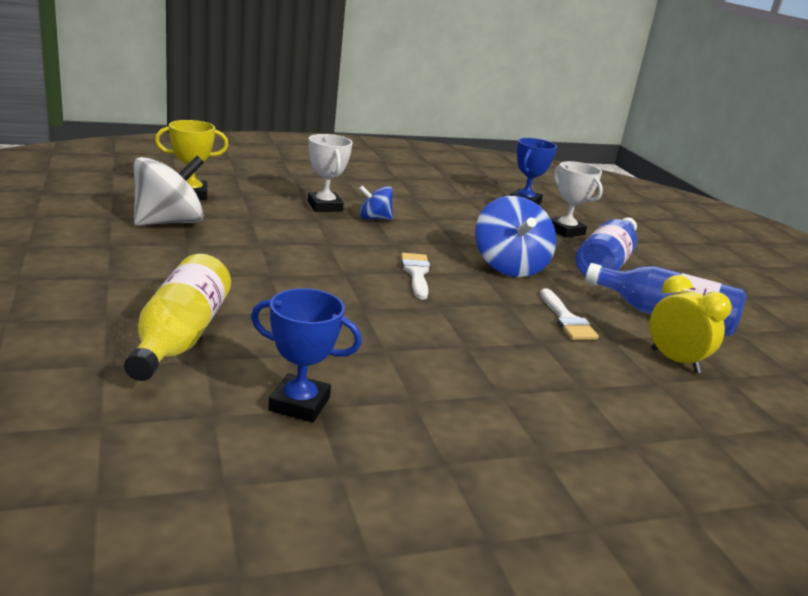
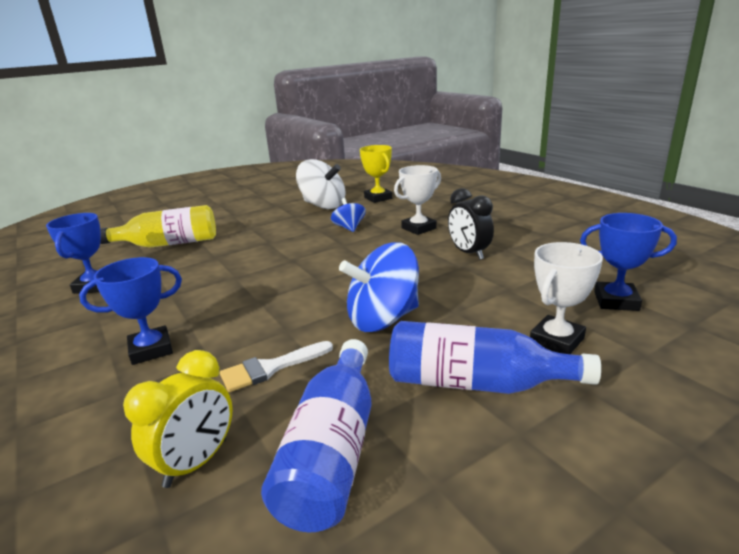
camera: 80 degrees right, 0 degrees up
blue spinning top [359,186,393,220] -> blue spinning top moved to [331,198,366,232]
white brush [401,253,430,299] -> none
none -> blue trophy [79,257,182,365]
none -> black clock [448,188,494,260]

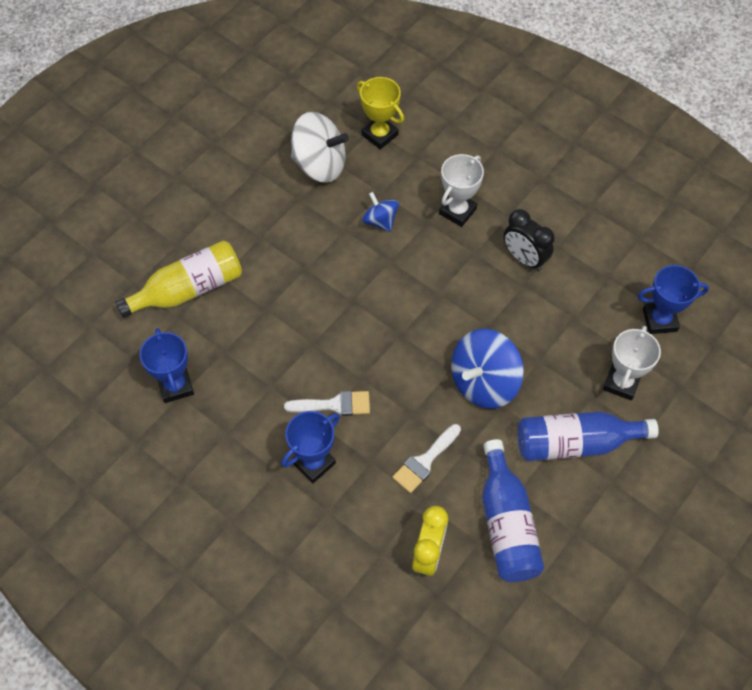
camera: 20 degrees left, 35 degrees up
none -> white brush [284,391,370,416]

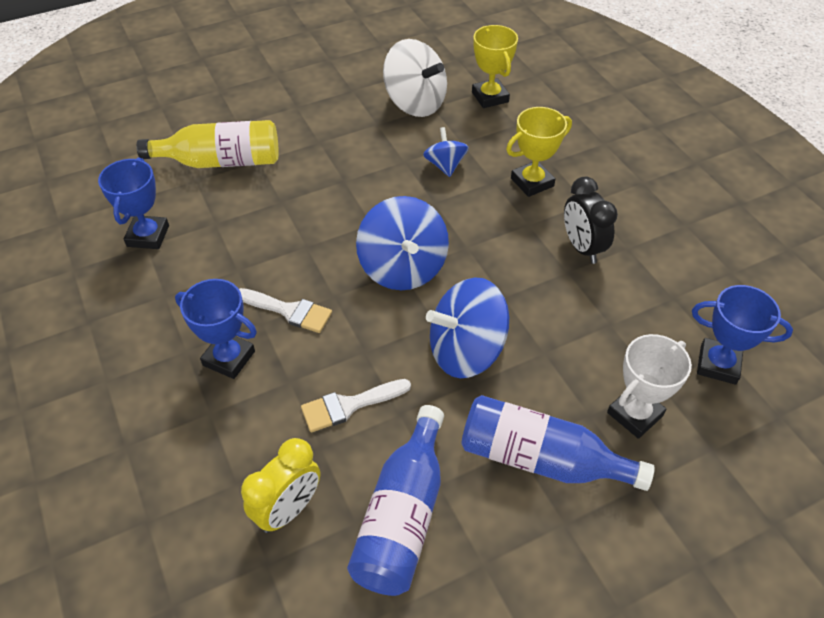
camera: 25 degrees right, 10 degrees down
blue trophy [281,411,340,483] -> blue trophy turned 45 degrees clockwise [175,279,257,379]
white trophy [439,154,484,227] -> yellow trophy [506,107,572,197]
none -> blue spinning top [356,196,449,290]

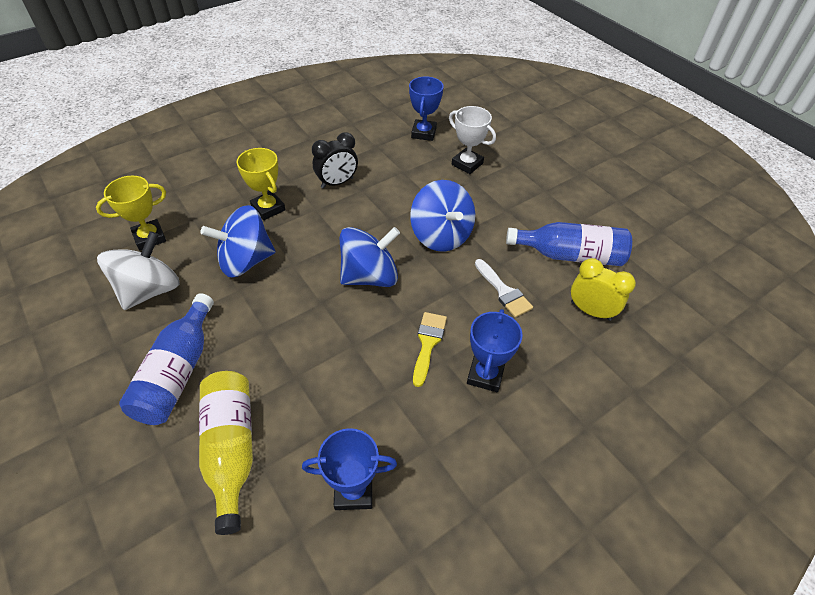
camera: 100 degrees left, 0 degrees up
white brush [239,288,332,333] -> yellow brush [413,312,447,387]
blue spinning top [423,127,469,177] -> blue spinning top [200,205,276,277], size x1.79
blue bottle [461,395,655,491] -> blue bottle moved to [119,293,214,425]

